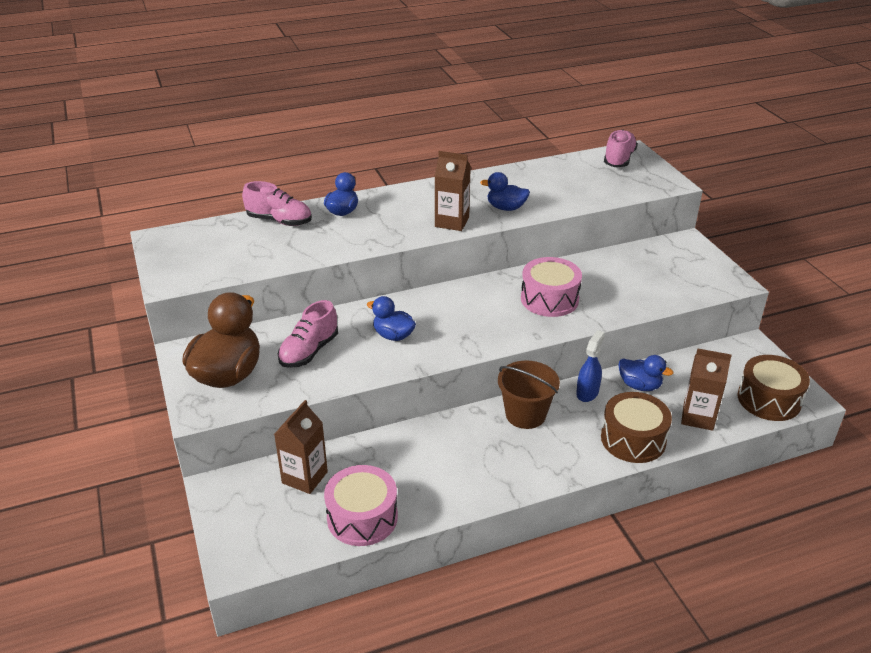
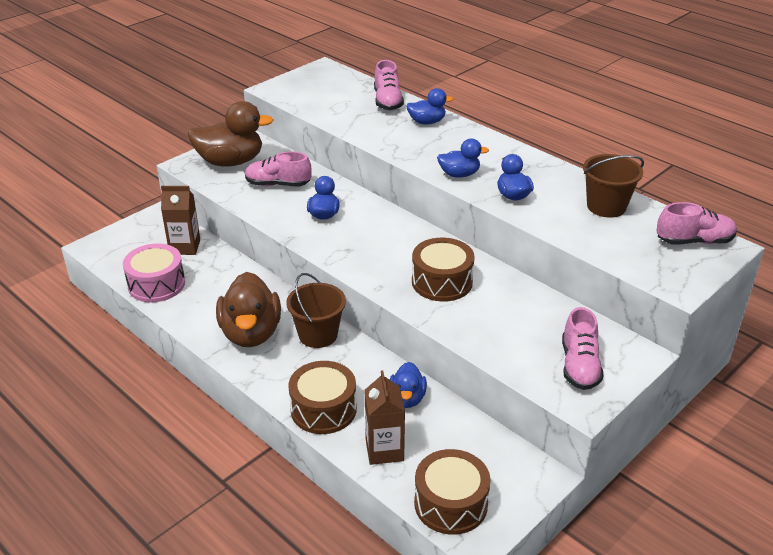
camera: 65 degrees right, 0 degrees up
brown carton [435,151,471,231] -> blue duck [437,139,489,178]
pink drum [521,257,582,317] -> brown drum [412,238,475,302]
blue spray bottle [576,330,605,402] -> none
none -> brown duck [216,272,281,347]
none -> pink shoe [562,307,604,390]
none -> brown bucket [583,154,644,218]

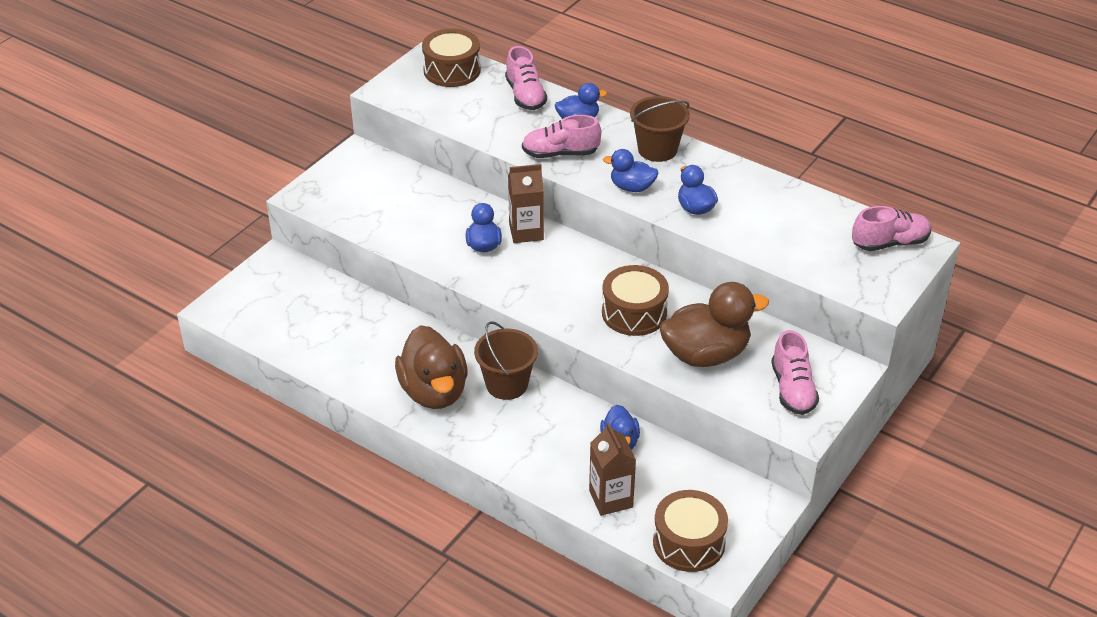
camera: 10 degrees left, 5 degrees up
pink drum [123,243,185,303] -> none
brown carton [161,186,200,255] -> brown carton moved to [508,164,544,243]
brown duck [187,101,273,167] -> brown duck moved to [659,282,769,367]
pink shoe [245,151,312,186] -> pink shoe moved to [522,115,601,158]
brown drum [288,361,357,434] -> brown drum moved to [422,29,481,87]
blue duck [437,139,489,178] -> blue duck turned 150 degrees counterclockwise [603,149,658,192]
brown bucket [583,154,644,218] -> brown bucket moved to [630,96,690,162]

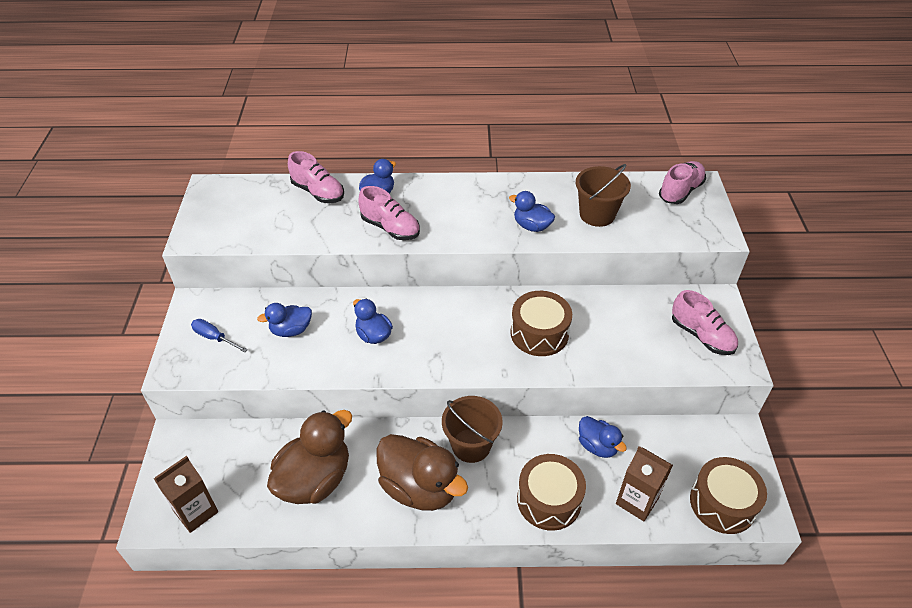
camera: 35 degrees left, 5 degrees up
brown drum [422,29,481,87] -> brown drum moved to [517,454,586,531]
brown carton [508,164,544,243] -> brown carton moved to [154,456,218,533]
pink shoe [522,115,601,158] -> pink shoe turned 105 degrees counterclockwise [358,186,420,240]
blue duck [603,149,658,192] -> blue duck moved to [257,303,312,337]
brown bucket [630,96,690,162] -> brown bucket moved to [576,164,631,227]
brown duck [659,282,769,367] -> brown duck moved to [267,410,352,504]
none -> blue screwdriver [191,319,248,353]

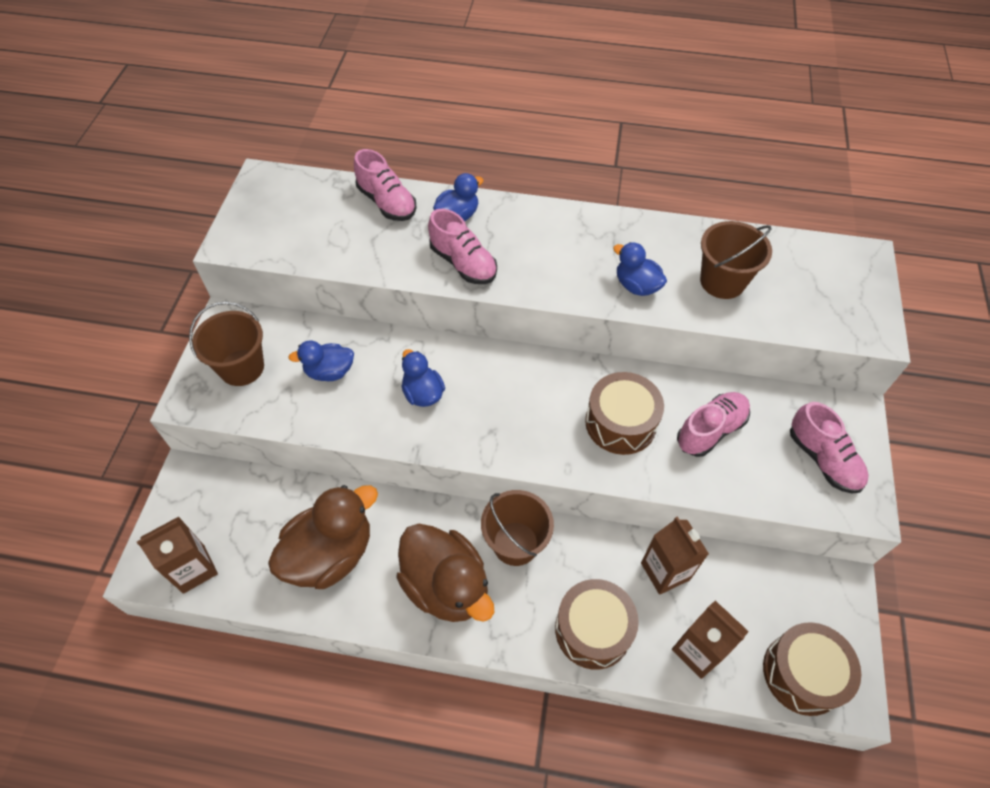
camera: 10 degrees right, 10 degrees up
blue screwdriver [191,319,248,353] -> brown bucket [189,302,264,386]
blue duck [579,416,627,458] -> brown carton [641,516,709,595]
pink shoe [659,161,706,204] -> pink shoe moved to [677,392,750,457]

